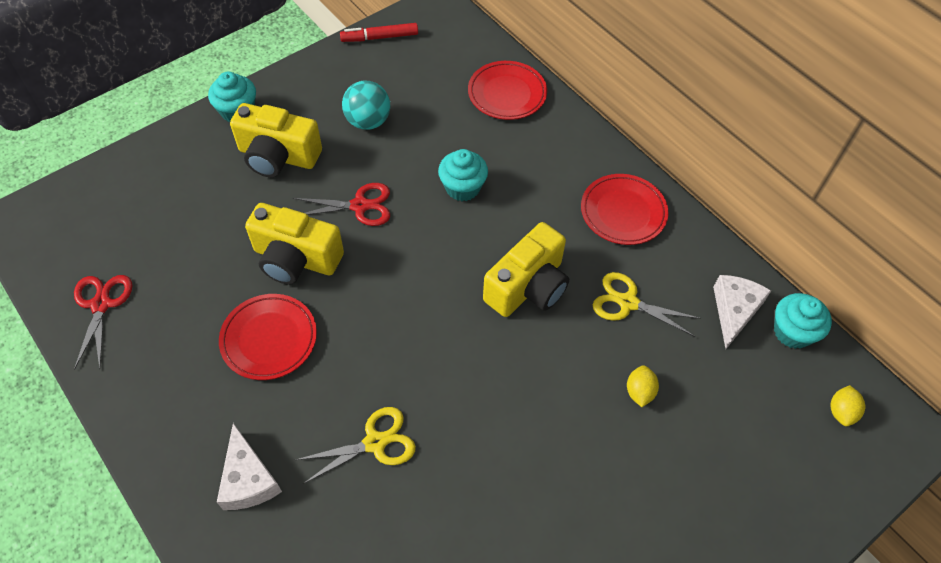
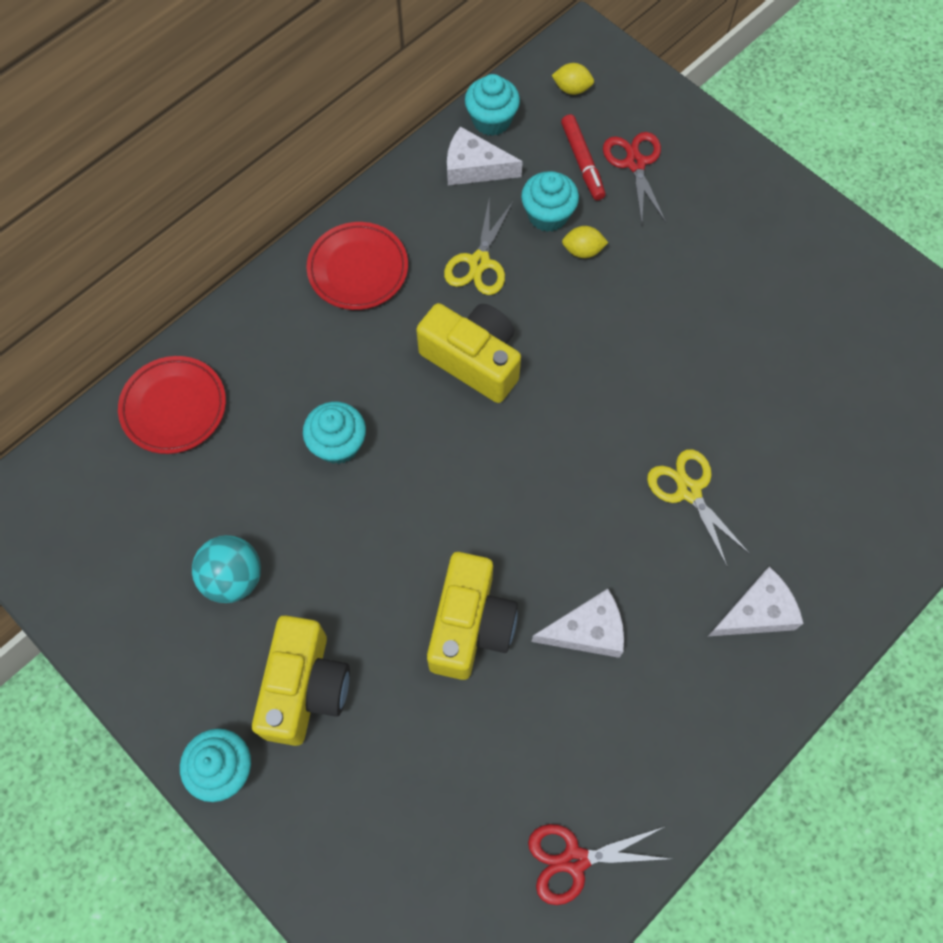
camera: 95 degrees left, 10 degrees up
red plate [219,294,317,380] -> white cheese [531,589,624,658]
red scissors [293,183,390,226] -> red scissors moved to [603,132,666,223]
red marker [340,23,418,42] -> red marker moved to [561,114,606,200]
none -> turquoise cupcake [521,171,579,232]

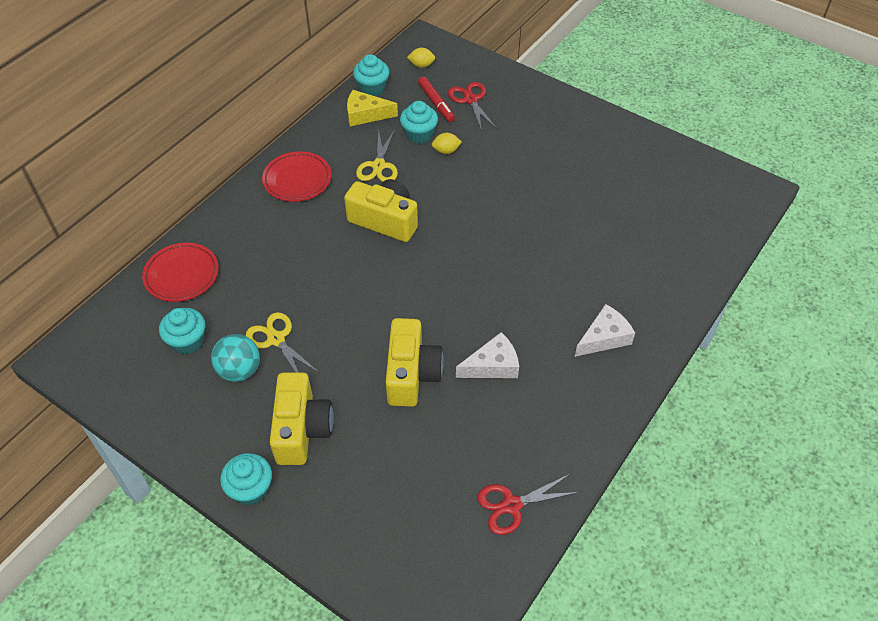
camera: 10 degrees left, 15 degrees down
turquoise cupcake [303,402,366,464] -> turquoise cupcake moved to [159,308,205,354]
white cheese [447,126,523,185] -> yellow cheese [347,90,398,126]
yellow scissors [647,449,750,566] -> yellow scissors moved to [246,312,320,373]

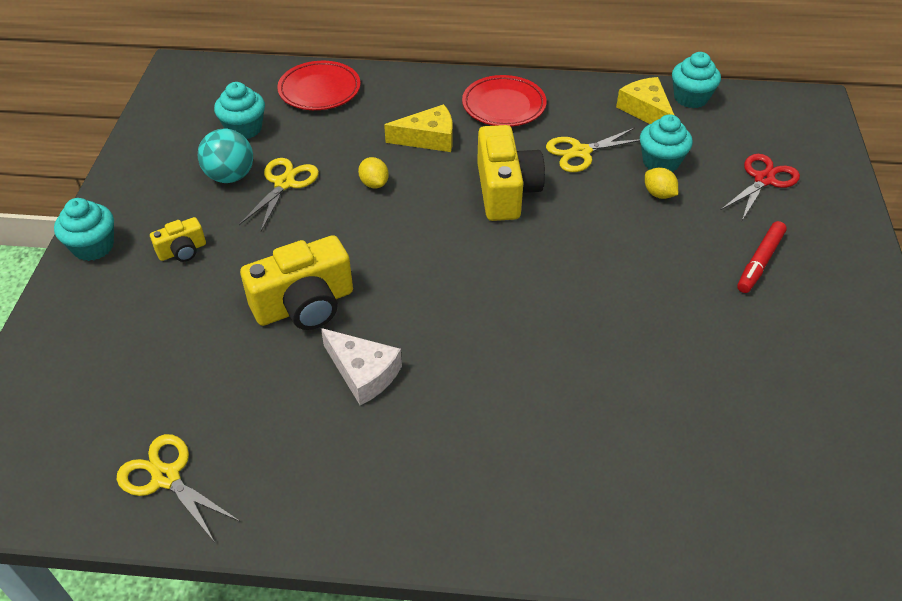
camera: 60 degrees right, 5 degrees down
yellow camera [270,372,333,465] -> yellow camera [150,217,206,262], size x0.50
yellow lemon [407,48,435,68] -> yellow lemon moved to [358,157,389,188]
red marker [418,77,455,122] -> red marker moved to [737,221,787,293]
red scissors [477,474,580,535] -> yellow scissors [117,434,239,543]
white cheese [575,304,635,357] -> none
none -> yellow cheese [384,104,452,152]

